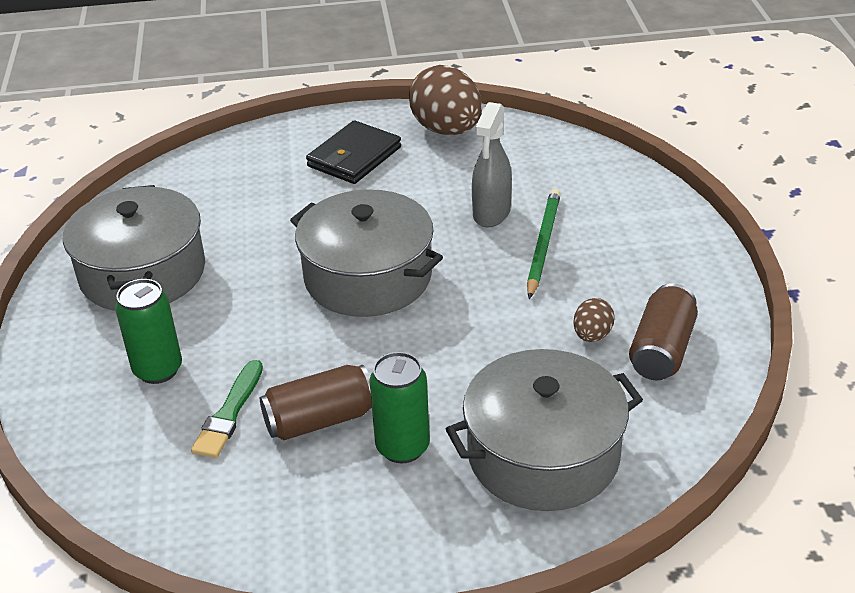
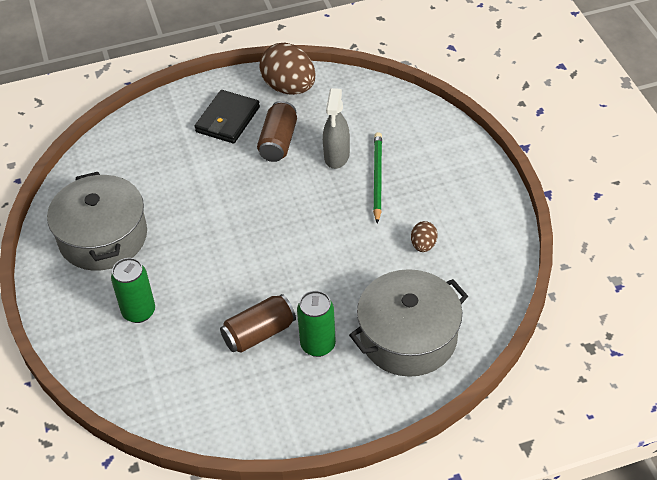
camera: 10 degrees left, 10 degrees up
green brush [191,360,263,458] -> none
grey pot [290,189,443,317] -> none
brown can [629,283,698,381] -> brown can moved to [257,101,297,162]

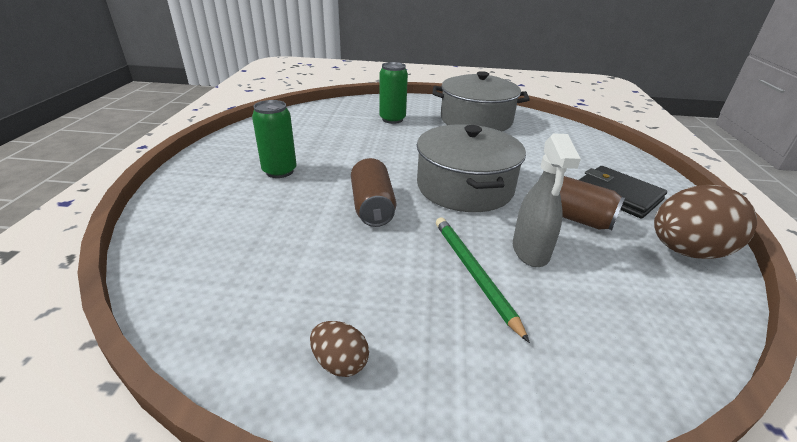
camera: 110 degrees right, 15 degrees down
brown can [220,294,296,353] -> brown can moved to [351,158,396,227]
grey spray bottle [323,88,350,169] -> grey spray bottle turned 120 degrees counterclockwise [513,133,581,267]
grey pot [349,269,468,377] -> grey pot moved to [417,124,526,212]
green pencil [373,132,382,224] -> green pencil turned 135 degrees counterclockwise [436,217,530,343]
brown egg [411,221,438,252] -> brown egg moved to [310,321,369,377]

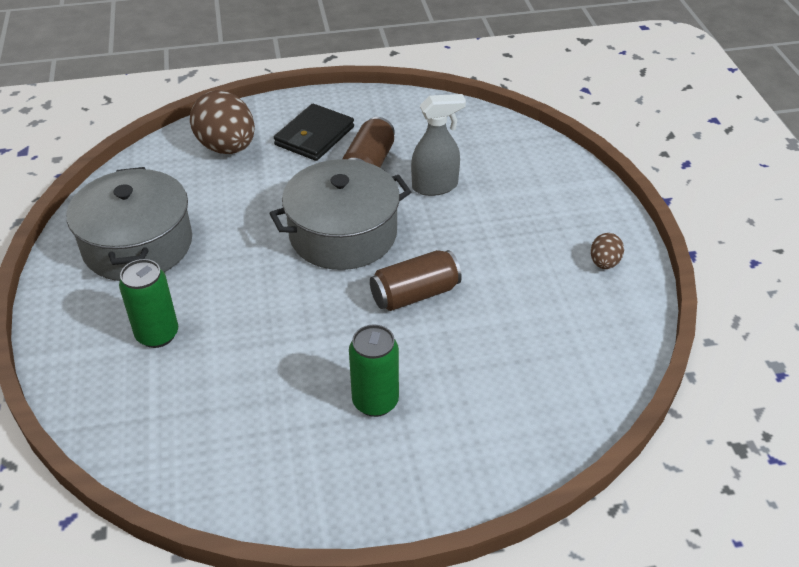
camera: 105 degrees left, 10 degrees up
green pencil [436,217,530,343] -> none
brown egg [654,185,757,259] -> brown egg moved to [190,90,255,154]

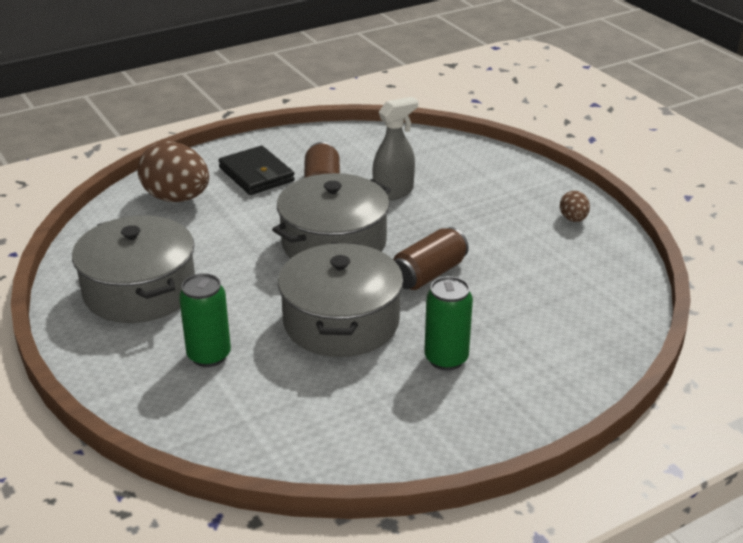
camera: 20 degrees left, 10 degrees down
black wallet [274,104,354,161] -> black wallet turned 45 degrees counterclockwise [218,146,295,195]
none -> grey pot [278,243,403,357]

